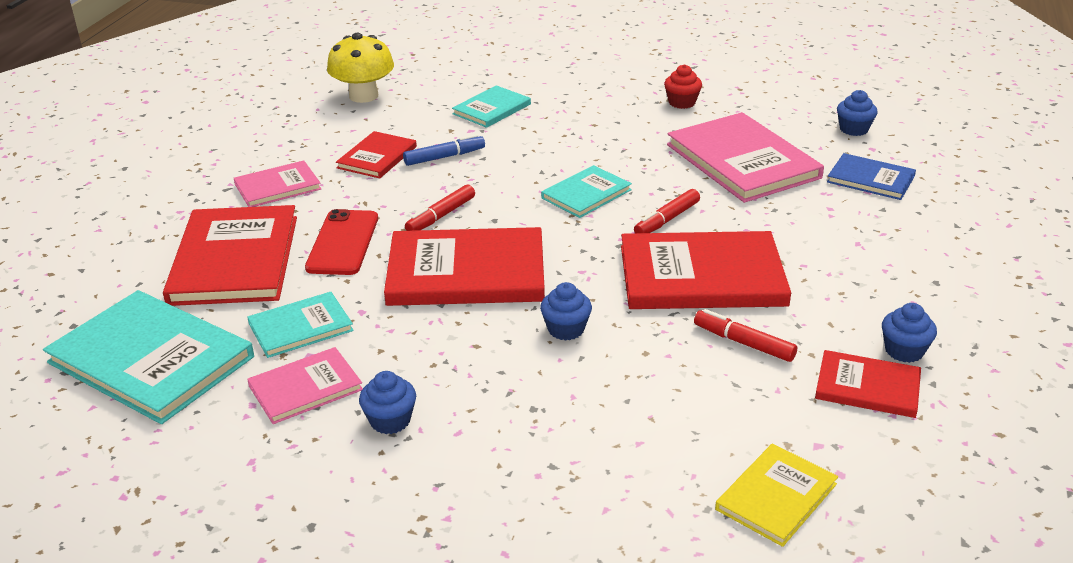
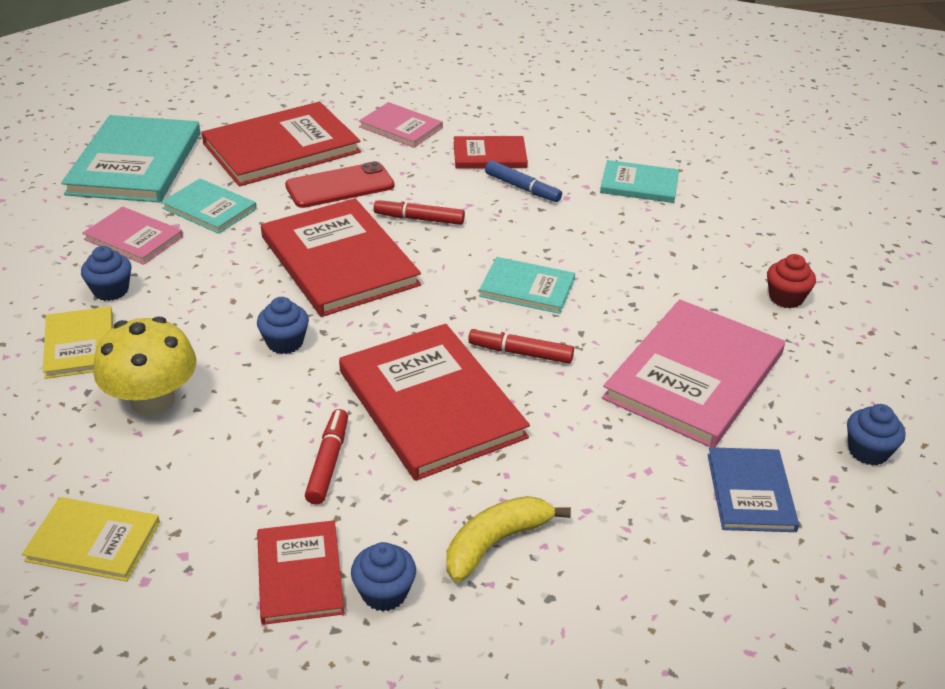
camera: 60 degrees right, 5 degrees up
yellow mushroom [327,33,394,103] -> yellow mushroom moved to [94,316,197,416]
none -> yellow book [43,307,113,379]
none -> yellow banana [446,496,571,582]

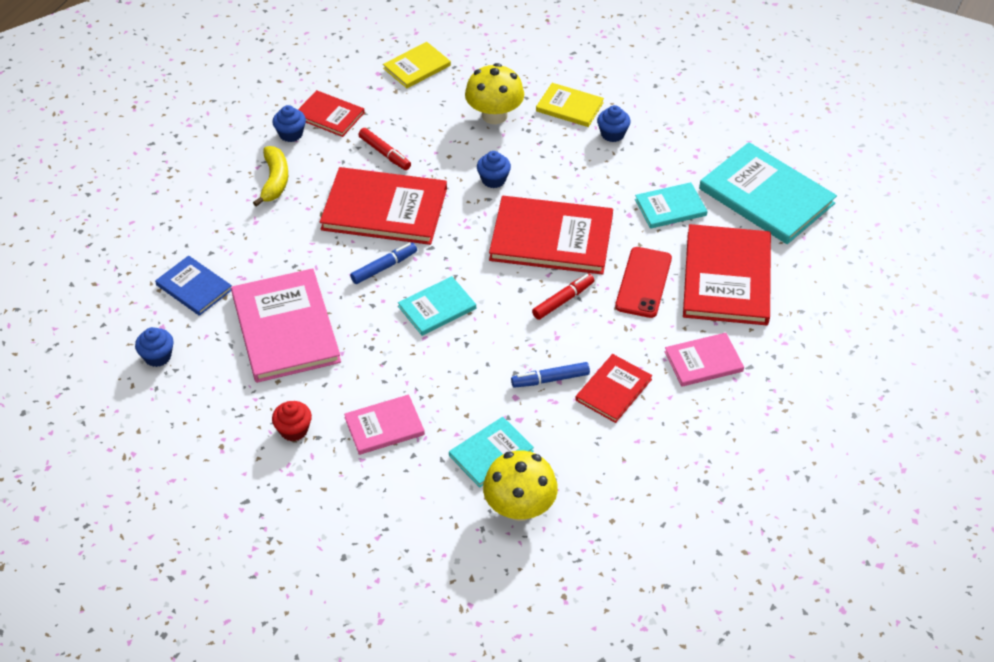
camera: 130 degrees right, 10 degrees up
pink book [82,207,183,265] -> pink book moved to [344,394,425,455]
red marker [468,327,574,363] -> blue marker [350,243,417,284]
none -> yellow mushroom [483,450,558,521]

